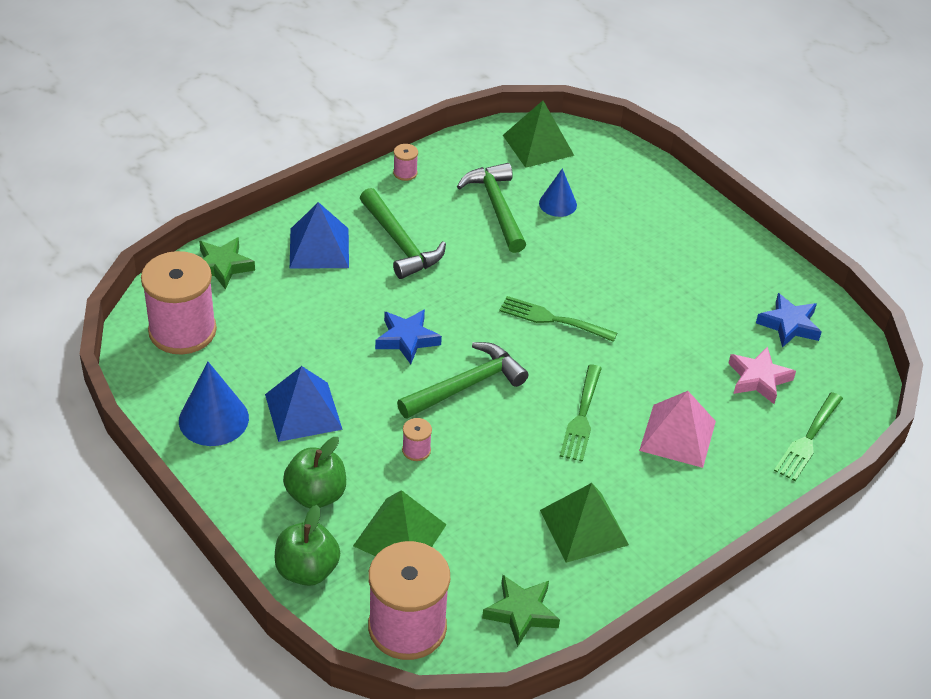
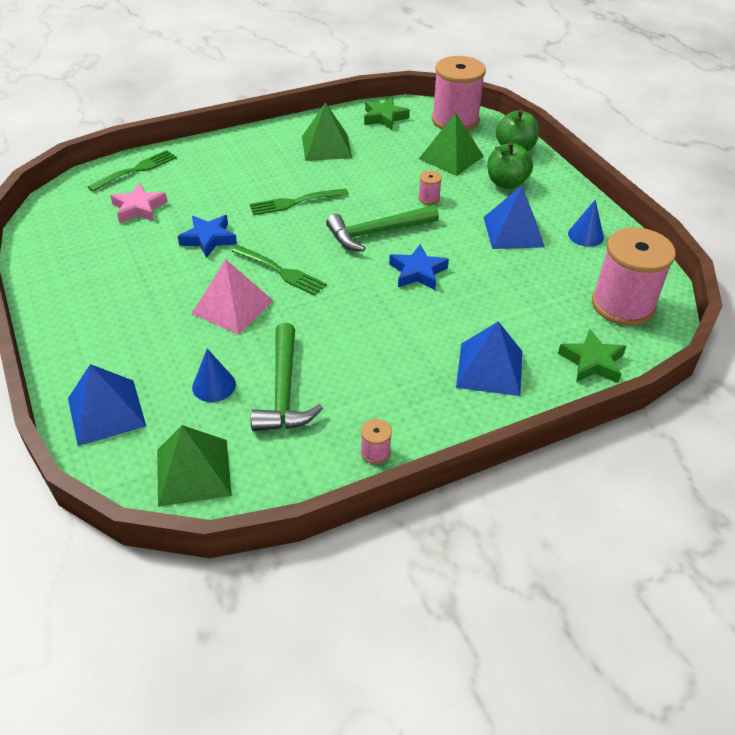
camera: 165 degrees left, 0 degrees up
blue cone [179,362,249,446] -> blue cone [568,200,604,247], size x0.63
green hammer [360,188,446,279] -> none
green fork [560,365,602,462] -> green fork turned 135 degrees counterclockwise [249,188,349,215]
pink pyramid [639,391,716,468] -> pink pyramid moved to [191,260,273,335]
blue star [756,293,822,348] -> blue star moved to [178,215,237,258]
none -> blue pyramid [68,364,146,446]

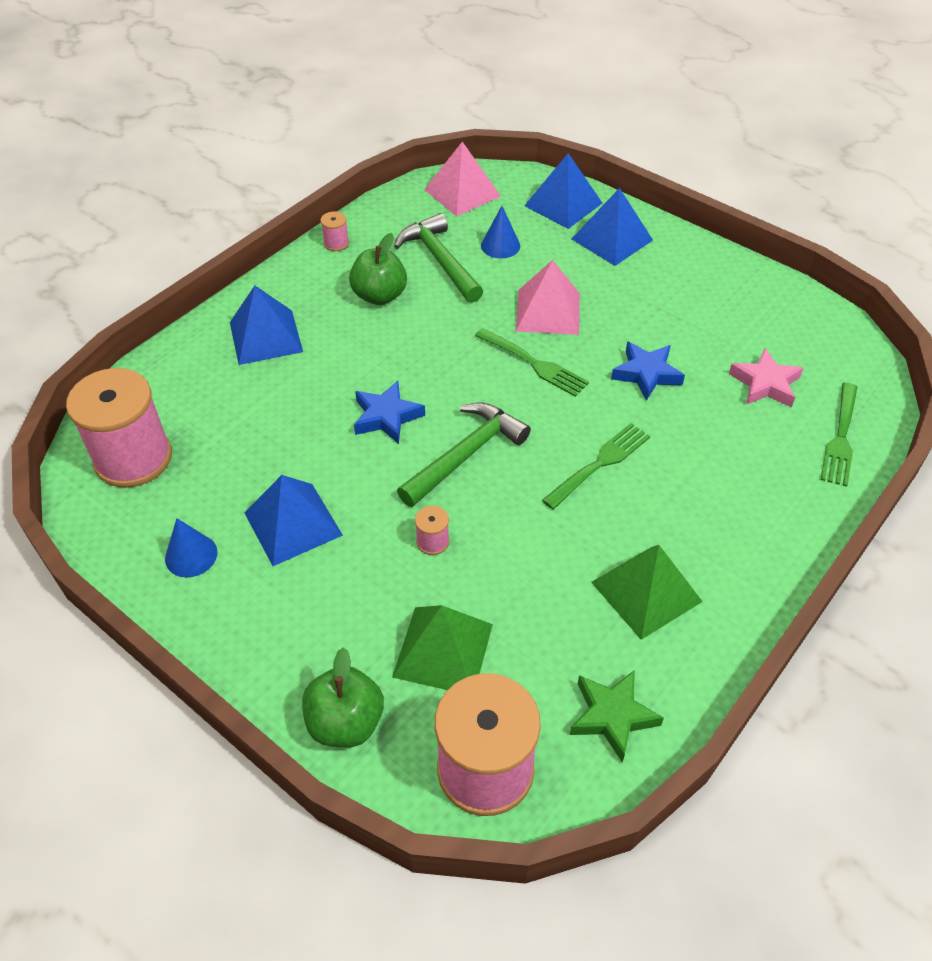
camera: 155 degrees right, 5 degrees up
green pyramid [157,425,232,507] -> pink pyramid [424,142,501,217]
green fork [232,245,327,296] -> green fork turned 150 degrees counterclockwise [475,328,589,397]
green apple [487,142,533,189] -> green apple moved to [349,233,407,305]
green star [558,329,626,383] -> none
none -> blue pyramid [572,188,653,266]

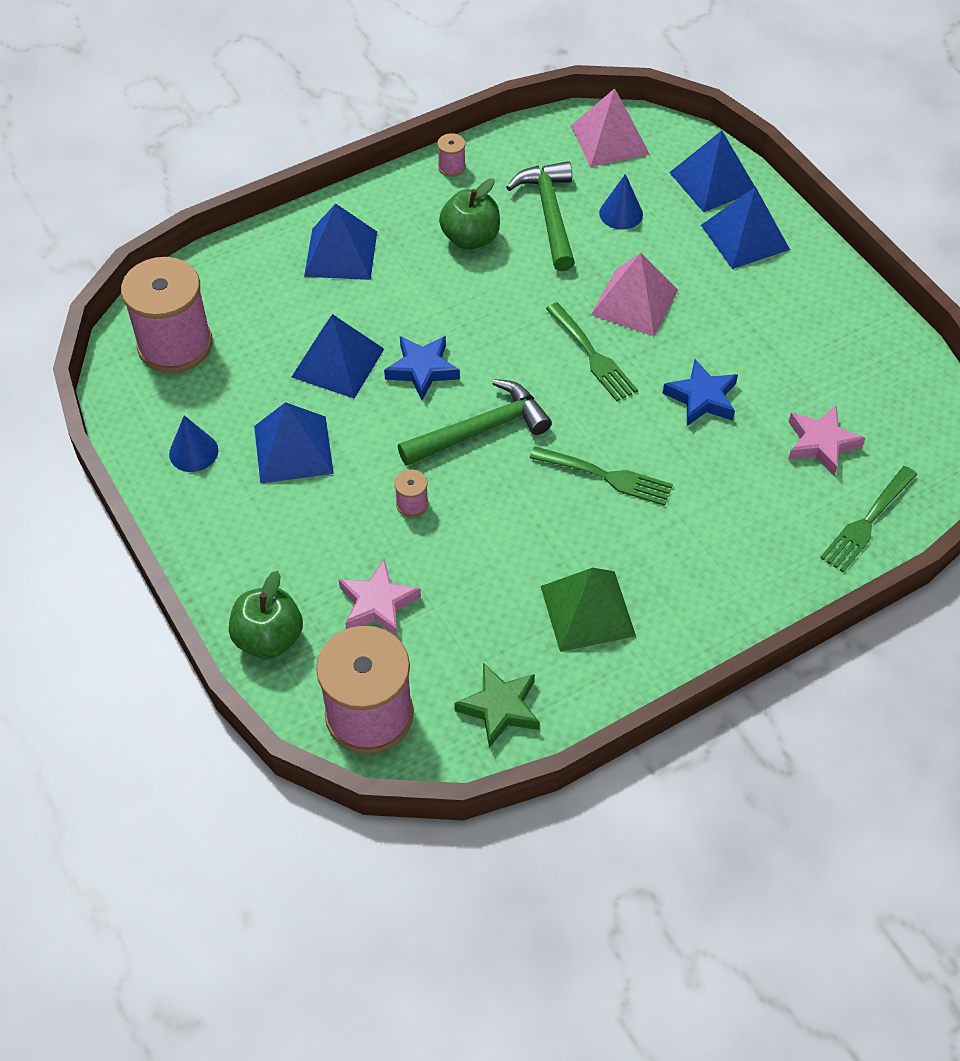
camera: 20 degrees right, 5 degrees up
green pyramid [392,605,493,690] -> pink star [338,559,421,637]
green fork [542,423,650,509] -> green fork turned 45 degrees clockwise [530,446,673,506]
none -> blue pyramid [292,314,384,399]

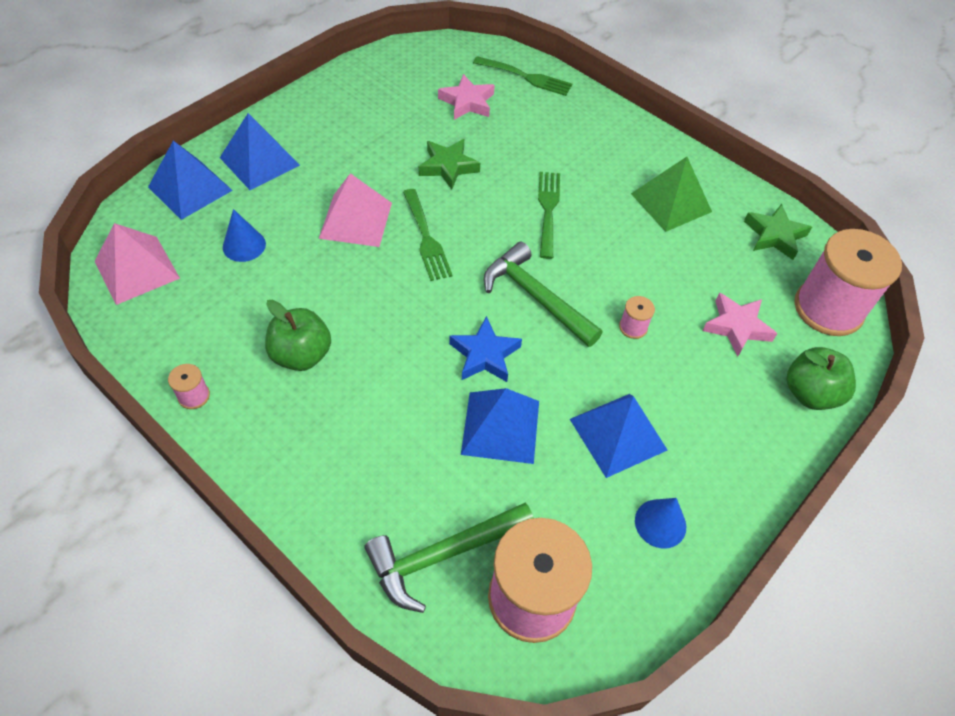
camera: 110 degrees left, 0 degrees up
blue pyramid [304,203,377,280] -> none
green hammer [506,161,575,271] -> green hammer moved to [364,503,534,613]
green fork [546,302,638,401] -> green fork turned 120 degrees clockwise [403,189,453,281]
blue star [663,359,738,426] -> green star [419,139,480,189]

